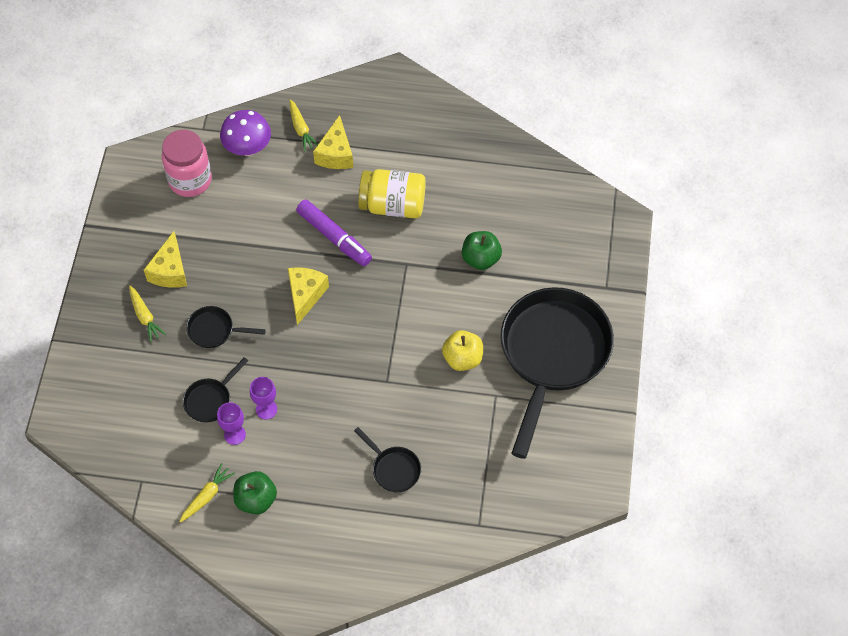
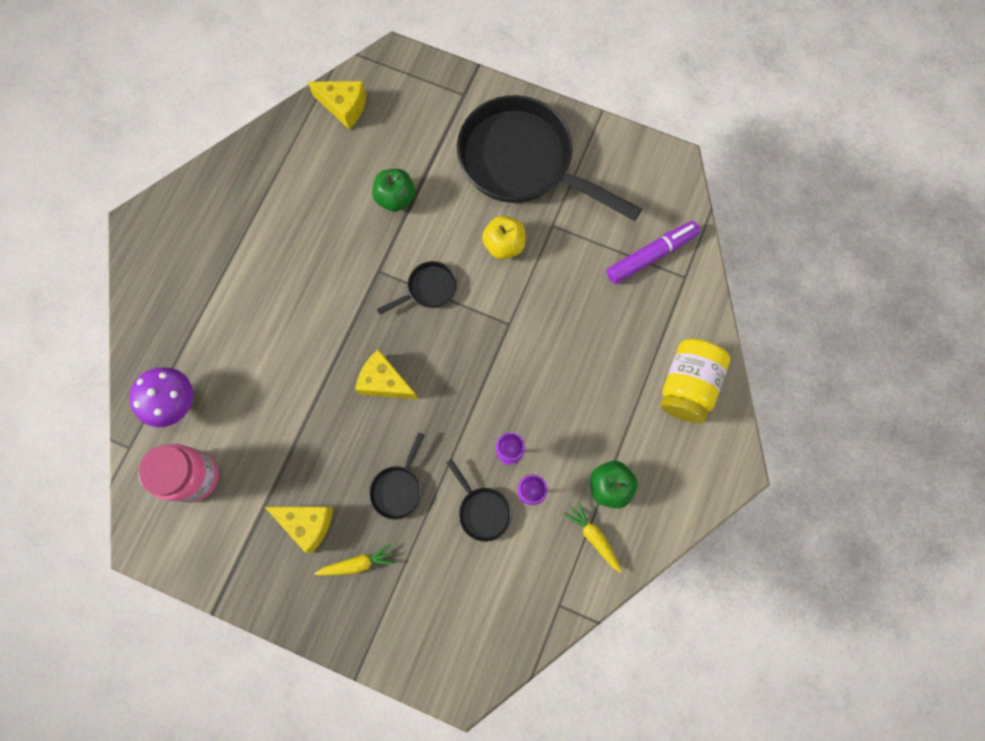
camera: 75 degrees left, 15 degrees up
yellow carrot [290,99,318,152] -> none
purple marker [296,199,372,266] -> purple marker moved to [606,221,700,284]
yellow cheese [313,115,353,169] -> yellow cheese moved to [308,81,366,129]
black pan [354,427,421,492] -> black pan moved to [377,261,457,314]
yellow jar [358,169,426,219] -> yellow jar moved to [660,339,730,423]

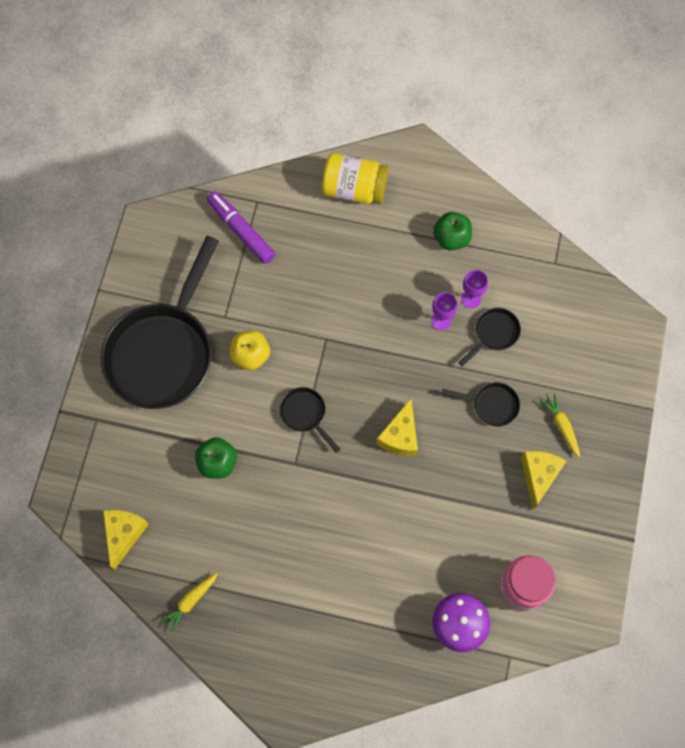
camera: 100 degrees left, 5 degrees down
yellow carrot [564,502,622,573] -> yellow carrot moved to [160,573,218,633]

